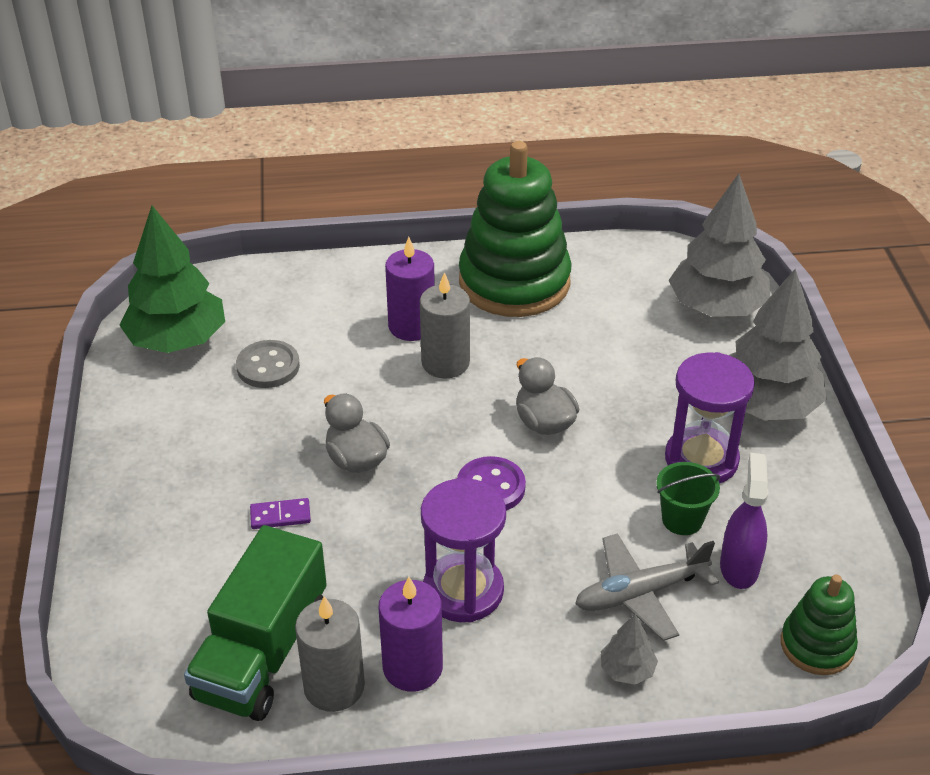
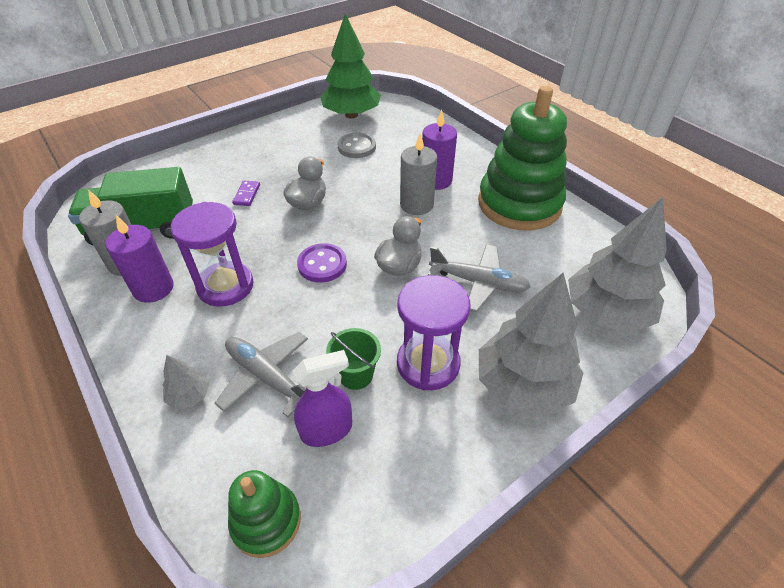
camera: 60 degrees right, 5 degrees up
purple domino [250,498,311,529] -> purple domino turned 45 degrees clockwise [232,181,260,206]
none -> grey plane [428,244,531,312]

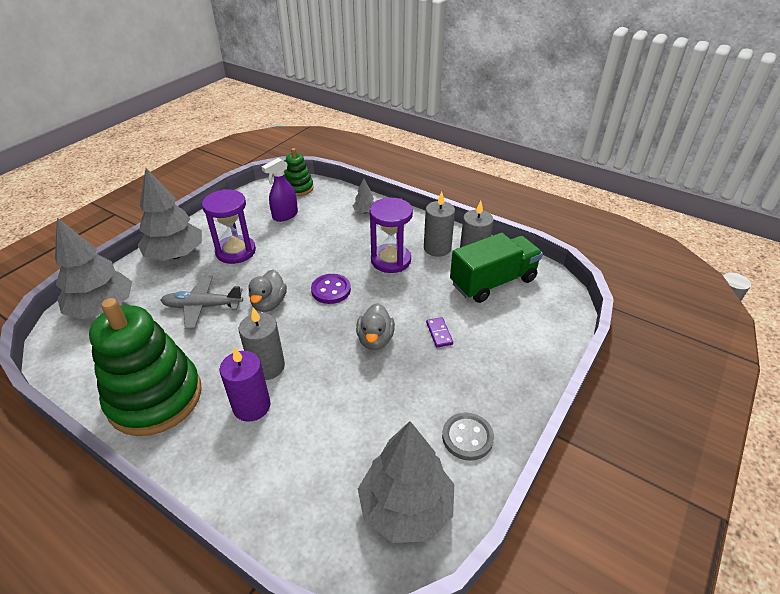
camera: 160 degrees right, 5 degrees down
purple candle [105,215,173,303] -> grey candle [424,192,455,257]
grey plane [215,332,308,417] -> none
green tree [320,13,381,119] -> grey tree [358,421,454,543]
green bucket [326,328,381,390] -> none
grey button [337,133,376,158] -> grey button moved to [442,412,494,461]

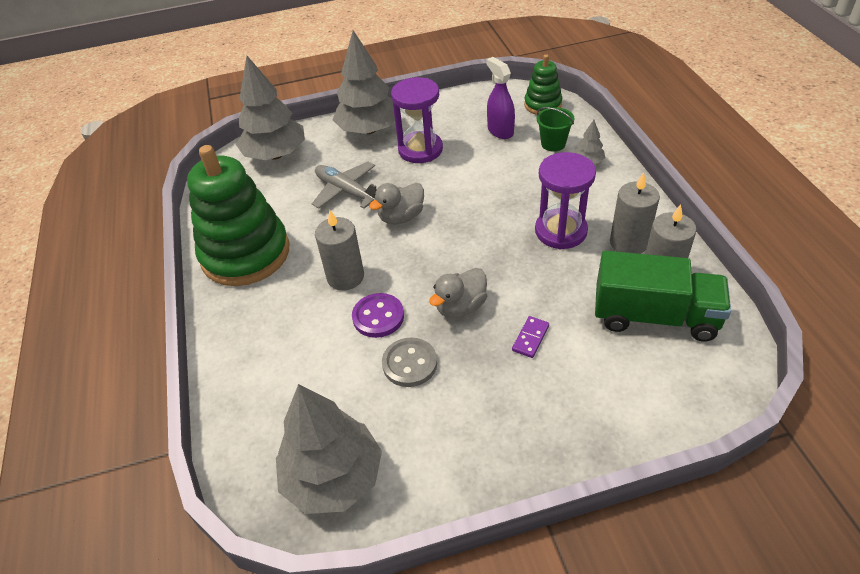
camera: 45 degrees right, 5 degrees up
purple candle [219,347,271,422] -> none
purple spray bottle [262,158,298,222] -> purple spray bottle turned 60 degrees clockwise [486,57,515,139]
purple button [311,274,351,304] -> purple button moved to [352,293,404,338]
grey button [442,412,494,461] -> grey button moved to [382,338,437,387]
none -> green bucket [537,107,575,152]

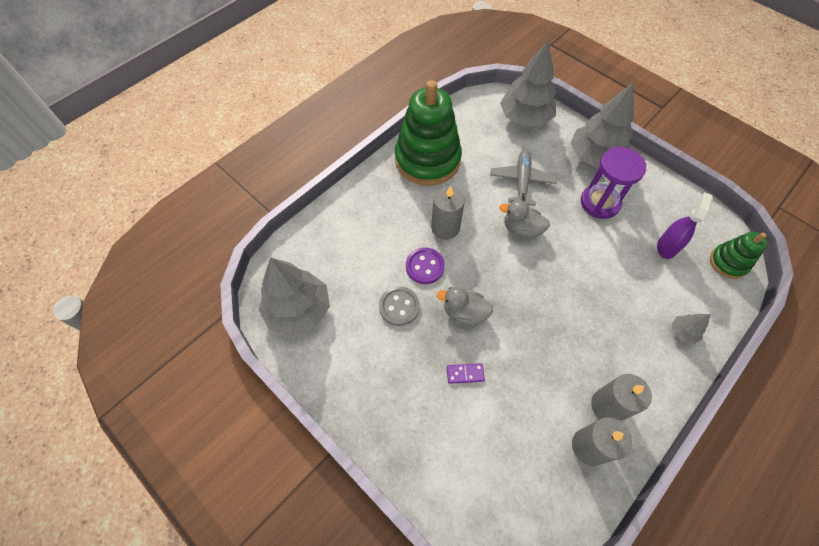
camera: 55 degrees right, 15 degrees up
purple hourglass [535,152,596,249] -> none
green bucket [537,107,575,152] -> none
green truck [595,251,731,341] -> none

